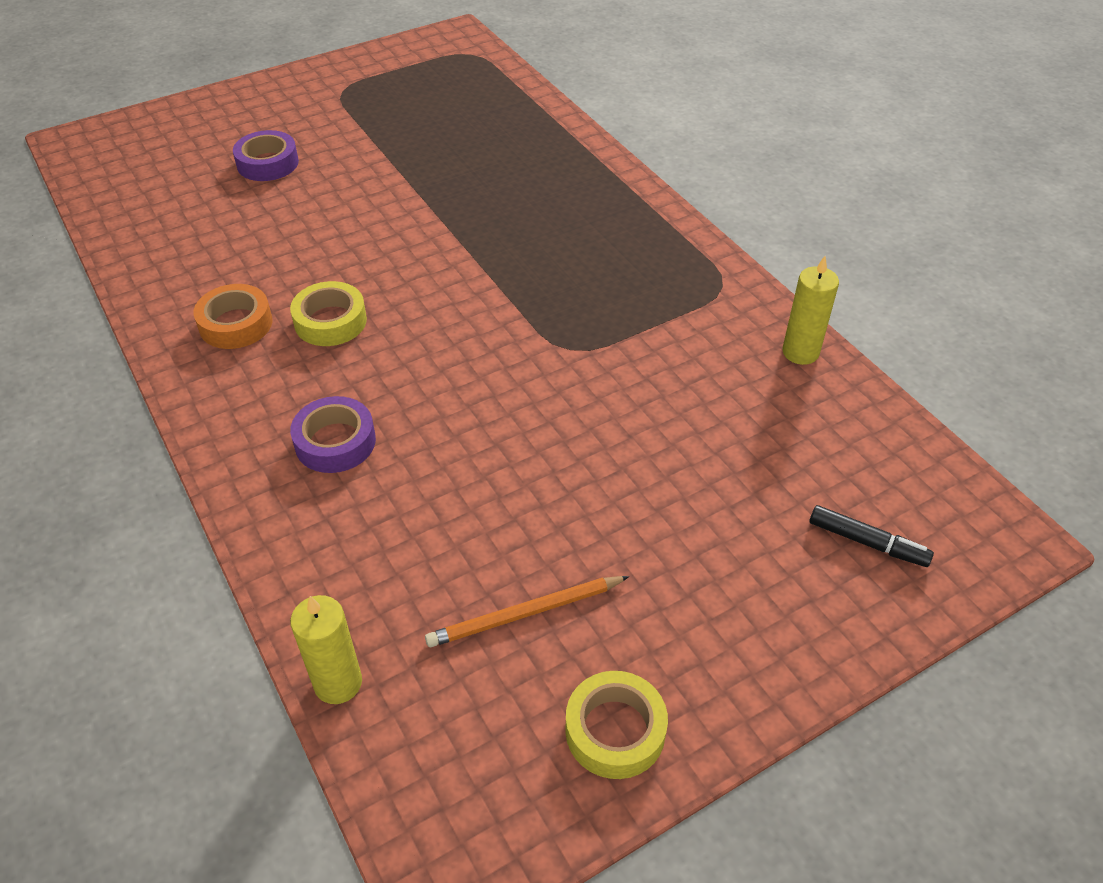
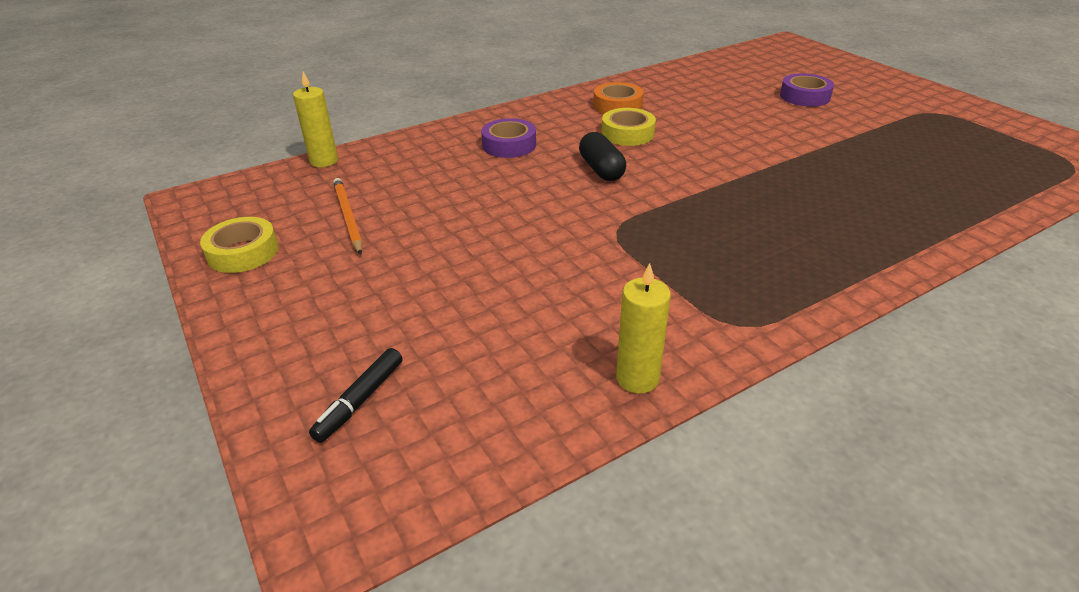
camera: 90 degrees right, 10 degrees down
none -> black capsule [579,132,626,181]

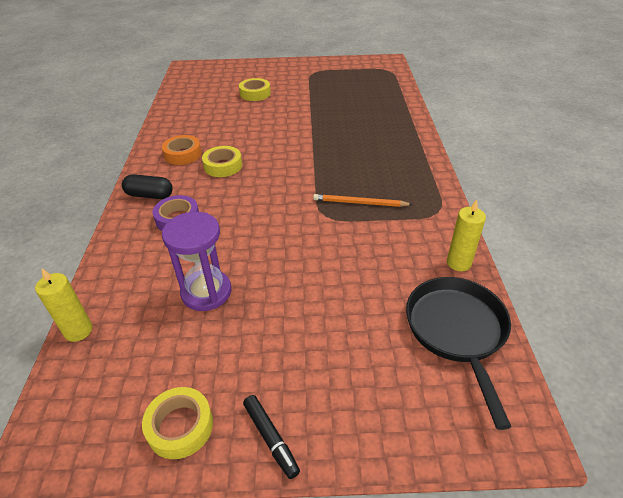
camera: 60 degrees left, 5 degrees up
black marker [309,348,403,443] -> black marker moved to [243,395,300,479]
orange pencil [333,178,363,255] -> orange pencil moved to [313,194,413,207]
black capsule [579,132,626,181] -> black capsule moved to [122,174,173,199]
purple tape [780,73,834,107] -> yellow tape [239,78,271,101]
none -> purple hourglass [162,212,231,311]
none -> black pan [406,277,511,430]

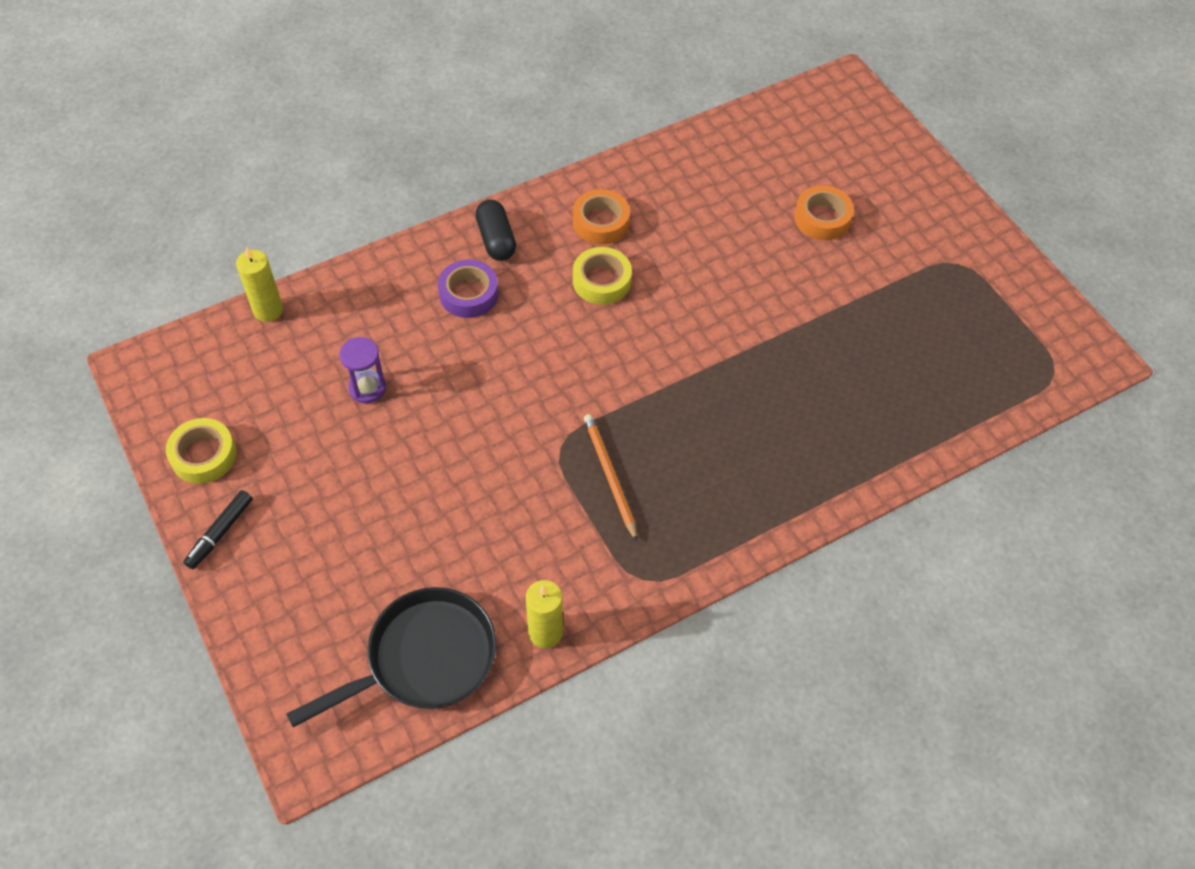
camera: 60 degrees right, 15 degrees up
purple hourglass [162,212,231,311] -> purple hourglass [339,337,386,403], size x0.61
yellow tape [239,78,271,101] -> orange tape [794,186,854,240]

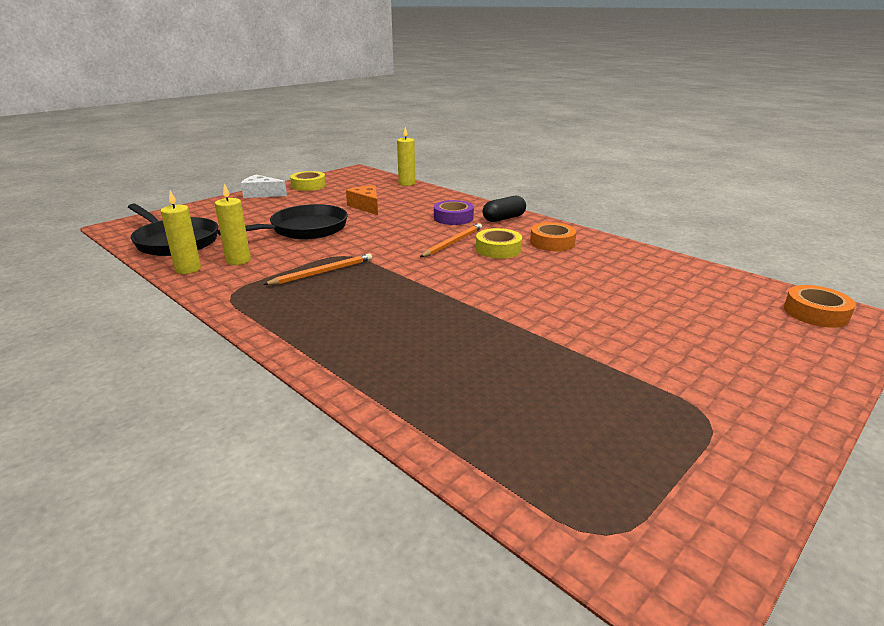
camera: 75 degrees right, 30 degrees down
black marker [183,490,253,569] -> white cheese [241,175,287,198]
purple hourglass [339,337,386,403] -> orange cheese [346,185,378,215]
orange tape [794,186,854,240] -> orange tape moved to [784,285,856,328]
none -> yellow candle [215,183,251,265]
none -> black pan [217,204,348,239]
none -> orange pencil [420,223,482,257]

